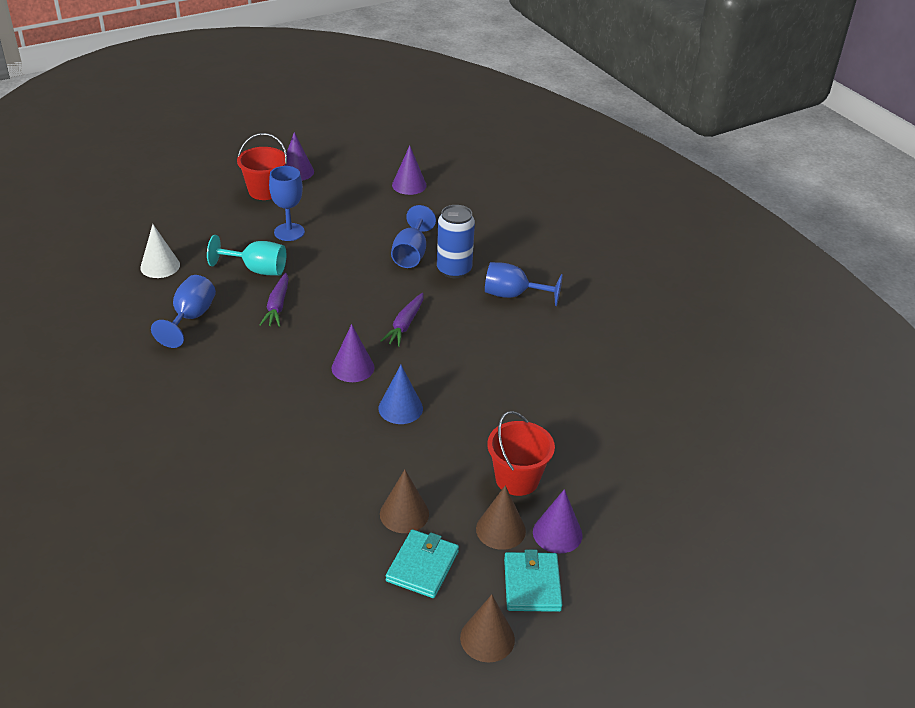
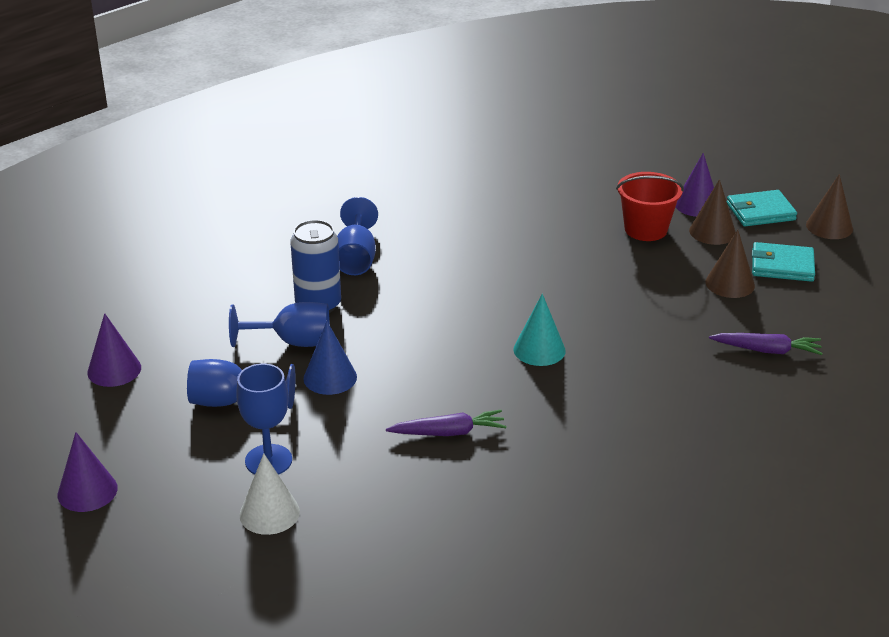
camera: 100 degrees left, 5 degrees down
white cone [140,224,180,278] -> white cone moved to [240,454,300,535]
blue goblet [151,275,216,348] -> blue goblet moved to [187,359,296,409]
turquoise goblet [207,235,286,275] -> none
red bucket [237,133,287,200] -> none
purple cone [332,324,375,382] -> turquoise cone [513,294,566,366]
blue cone [378,365,423,424] -> blue cone moved to [303,321,357,395]
purple carrot [380,293,423,347] -> purple carrot moved to [709,333,823,355]

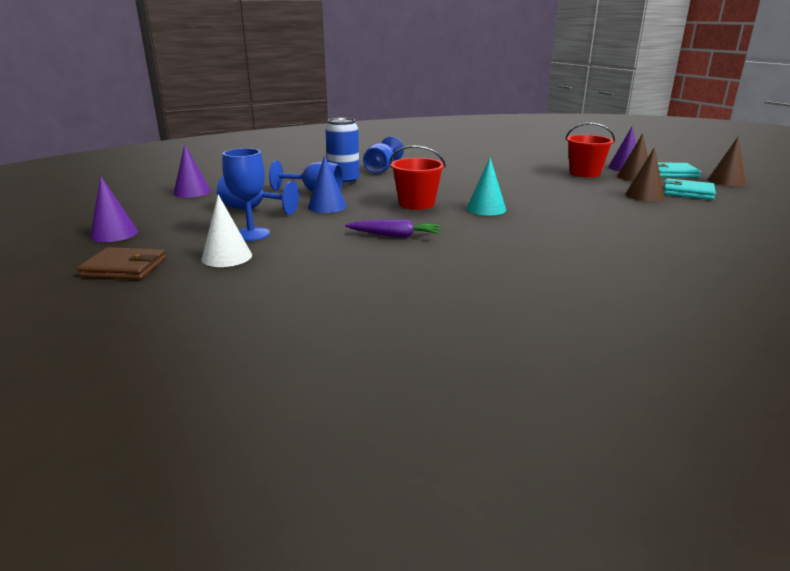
camera: 15 degrees right, 10 degrees down
purple carrot [709,333,823,355] -> none
none -> brown wallet [77,247,166,280]
none -> red bucket [389,145,446,210]

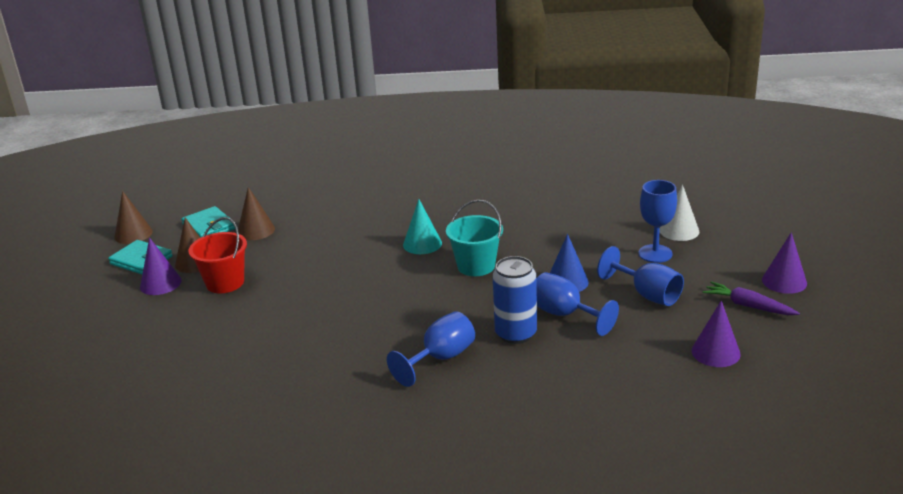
camera: 150 degrees left, 5 degrees up
brown wallet [77,247,166,280] -> none
purple carrot [345,219,440,238] -> purple carrot moved to [703,282,800,315]
red bucket [389,145,446,210] -> turquoise bucket [446,200,503,276]

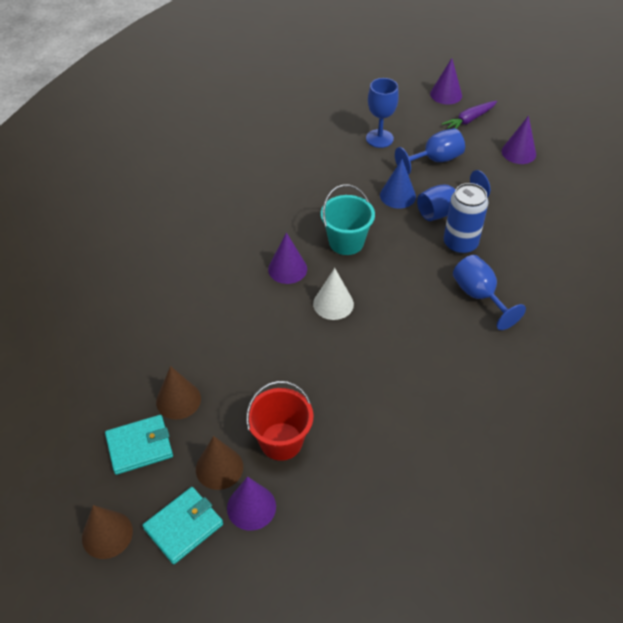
camera: 75 degrees left, 20 degrees up
turquoise cone [403,199,442,254] -> purple cone [268,232,307,284]
white cone [659,185,699,241] -> white cone moved to [313,268,354,320]

